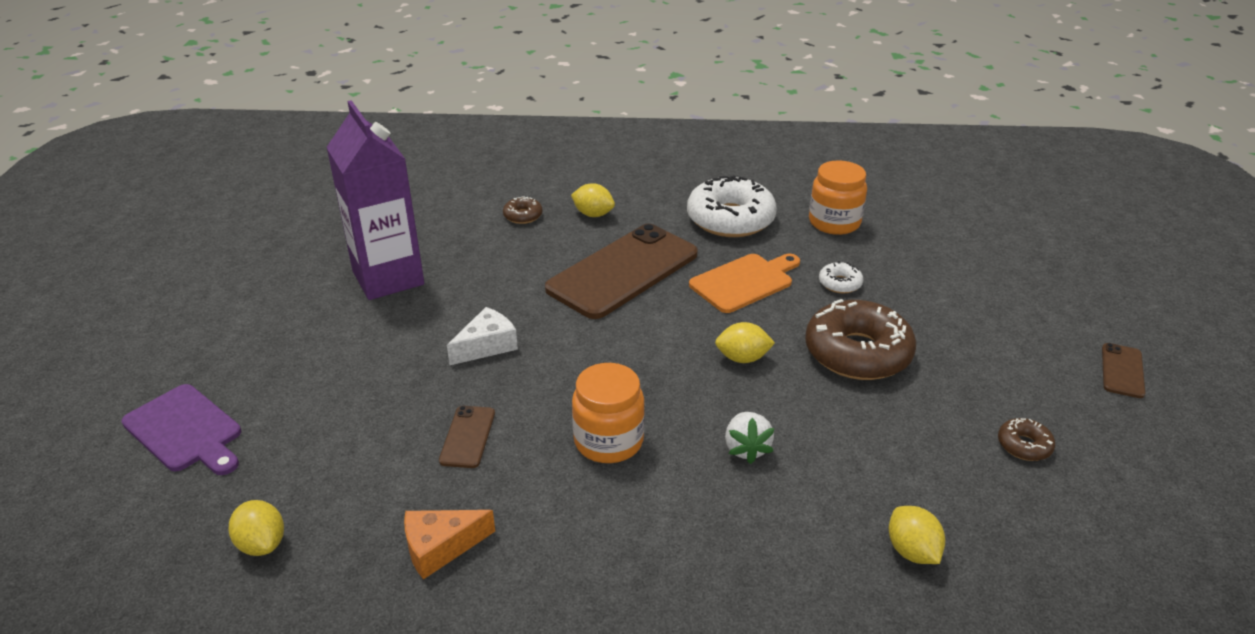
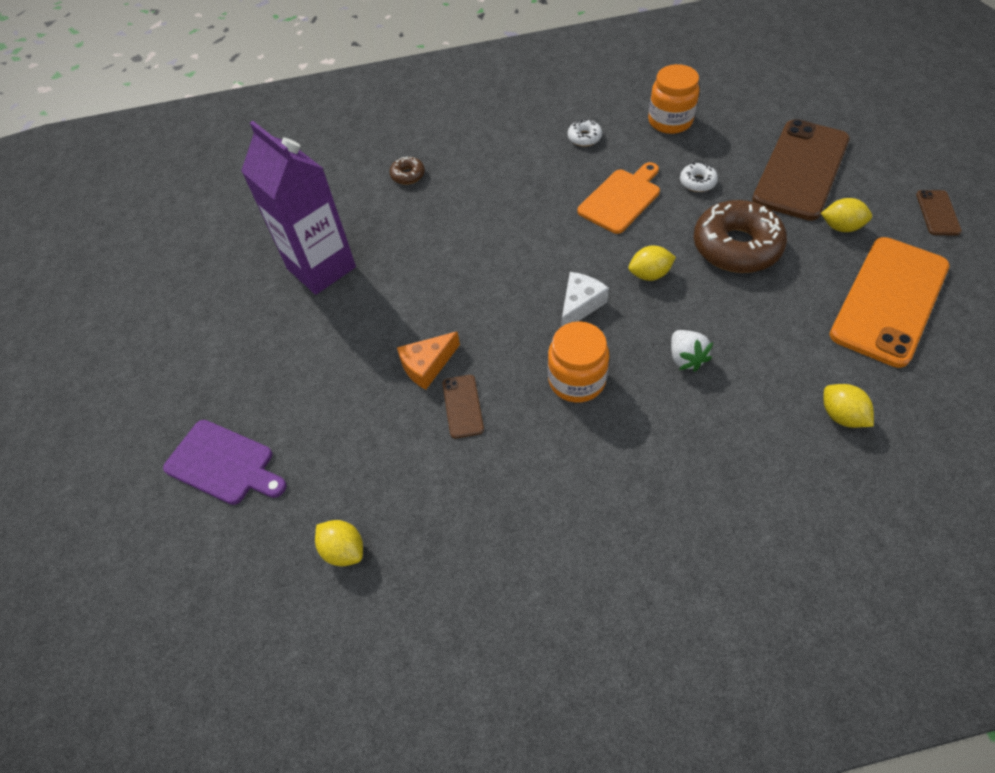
camera: 10 degrees left, 20 degrees up
orange cheese [404,510,495,580] -> orange cheese moved to [397,331,460,390]
white cheese [447,307,518,365] -> white cheese moved to [561,272,609,327]
brown phone [545,224,698,319] -> brown phone moved to [752,119,850,221]
yellow lemon [571,183,615,217] -> yellow lemon moved to [821,198,872,232]
white donut [687,175,777,237] -> white donut [568,119,602,147], size x0.45
brown donut [998,418,1055,461] -> orange phone [829,237,950,368]

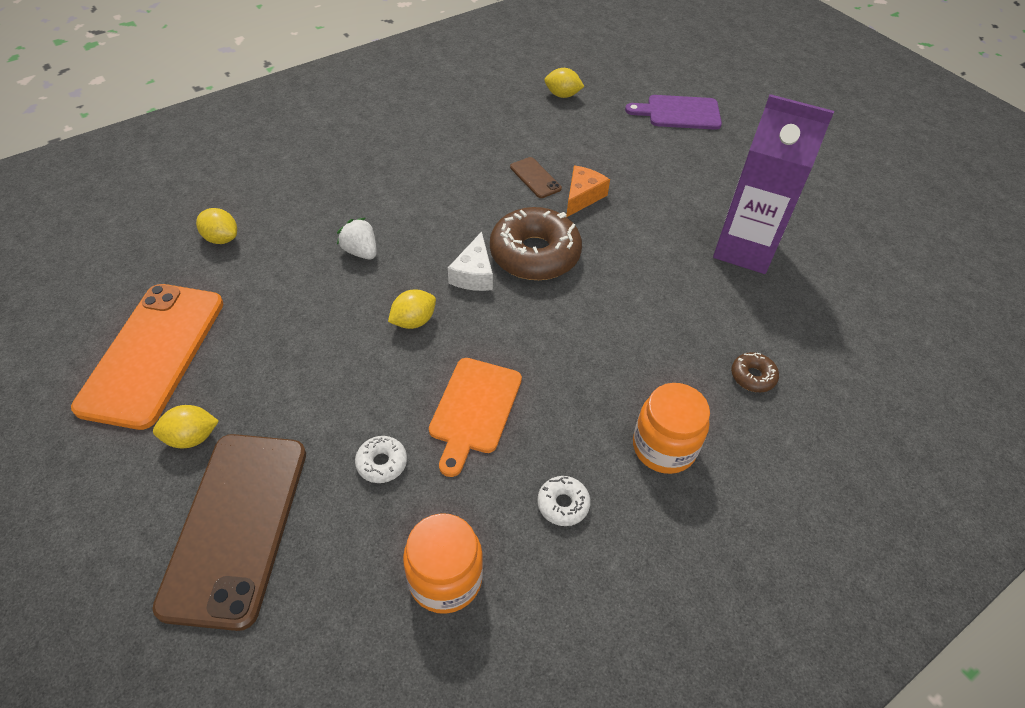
camera: 150 degrees right, 5 degrees down
orange jar [548,321,609,403] -> orange jar moved to [633,383,710,474]
brown donut [694,200,787,273] -> brown donut moved to [490,207,582,280]
brown phone [916,190,962,236] -> none

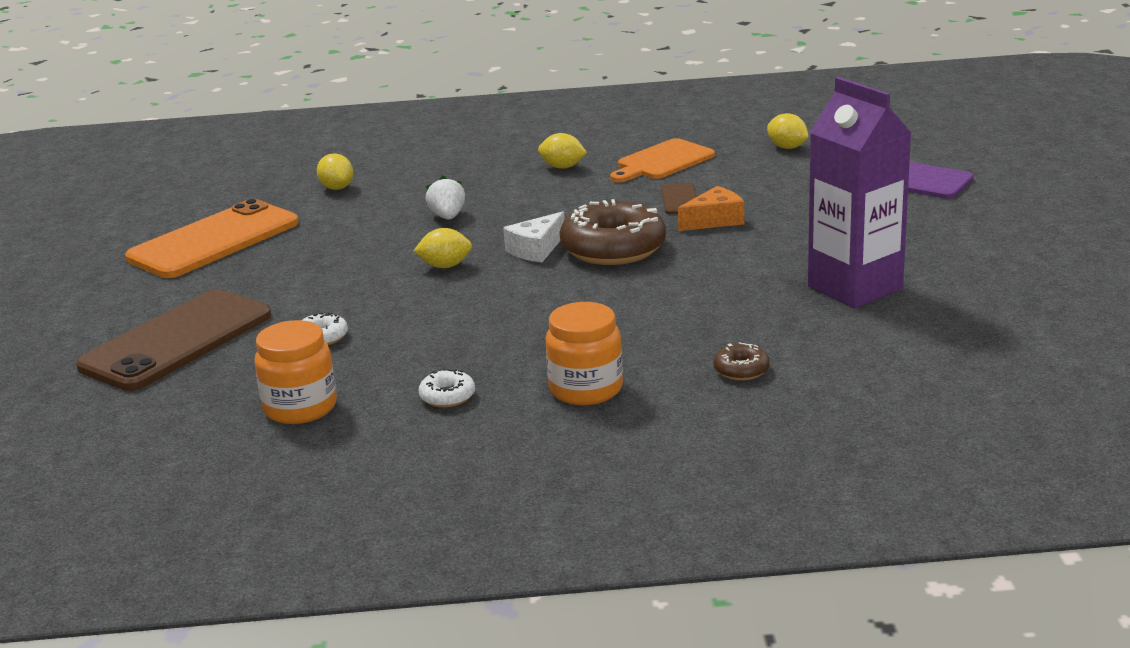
camera: 35 degrees right, 25 degrees down
yellow lemon [153,405,219,448] -> yellow lemon moved to [538,133,587,169]
orange cutting board [429,358,522,477] -> orange cutting board moved to [610,138,715,182]

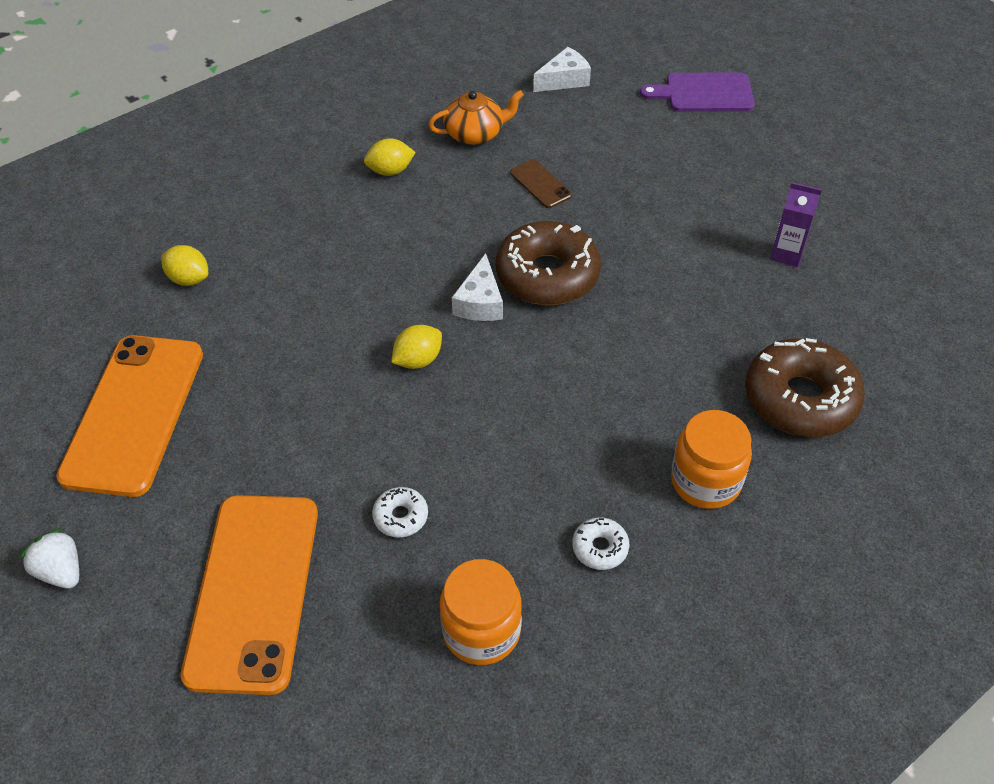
camera: 35 degrees left, 25 degrees up
brown phone [76,289,271,391] -> orange phone [181,495,318,695]
white strawberry [426,175,465,219] -> white strawberry moved to [19,528,79,589]
orange cutting board [610,138,715,182] -> orange teapot [428,90,524,145]
orange cheese [678,186,744,231] -> none
brown donut [713,342,770,380] -> brown donut [745,338,865,437], size x2.24
yellow lemon [767,113,809,149] -> white cheese [533,47,591,92]
purple carton [808,77,912,308] -> purple carton [770,182,822,267], size x0.47

